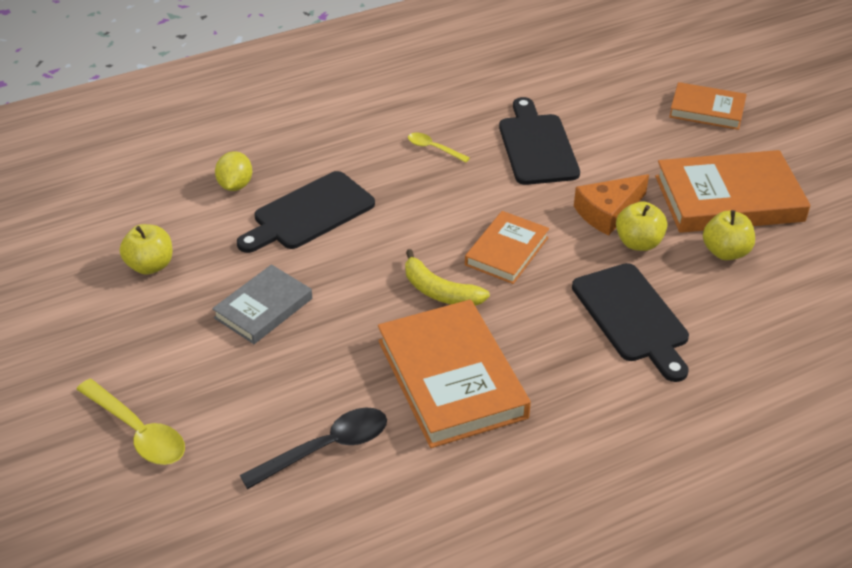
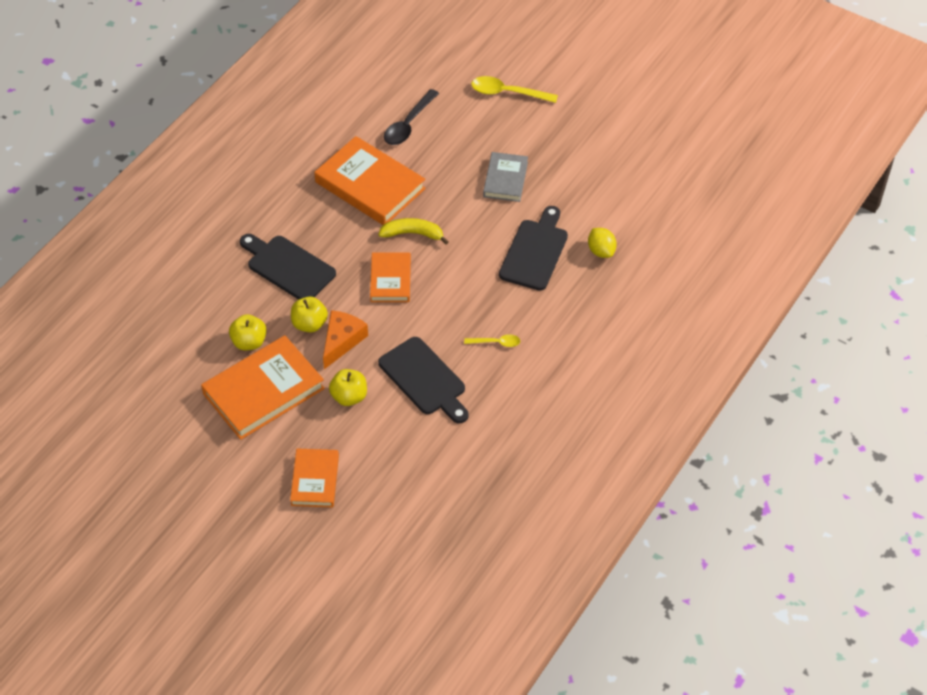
camera: 150 degrees right, 10 degrees up
yellow apple [120,224,173,275] -> yellow apple moved to [329,369,367,406]
orange book [669,82,747,130] -> orange book turned 75 degrees counterclockwise [290,449,339,508]

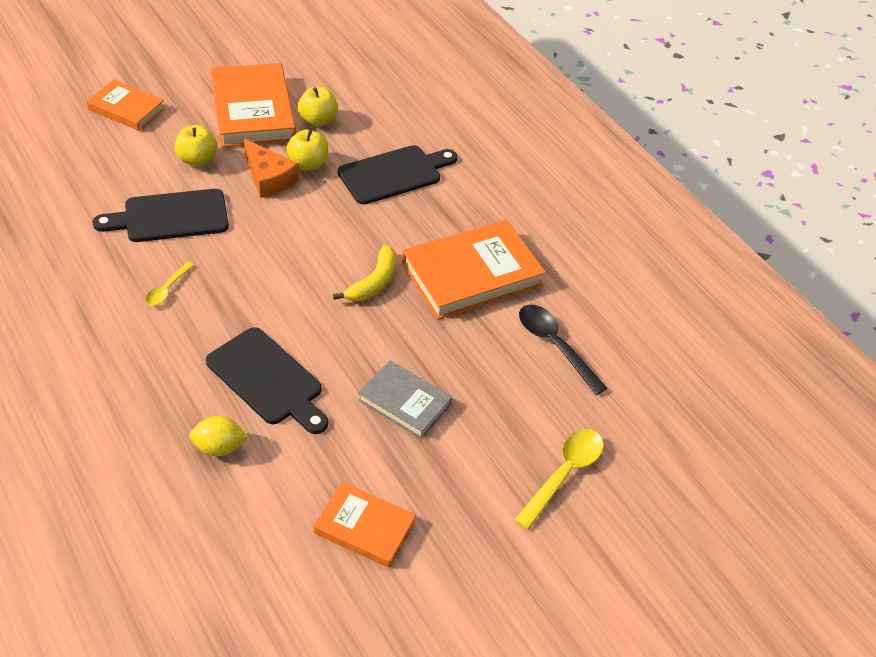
camera: 110 degrees right, 5 degrees down
orange book [370,252,411,302] -> orange book moved to [314,482,416,568]

